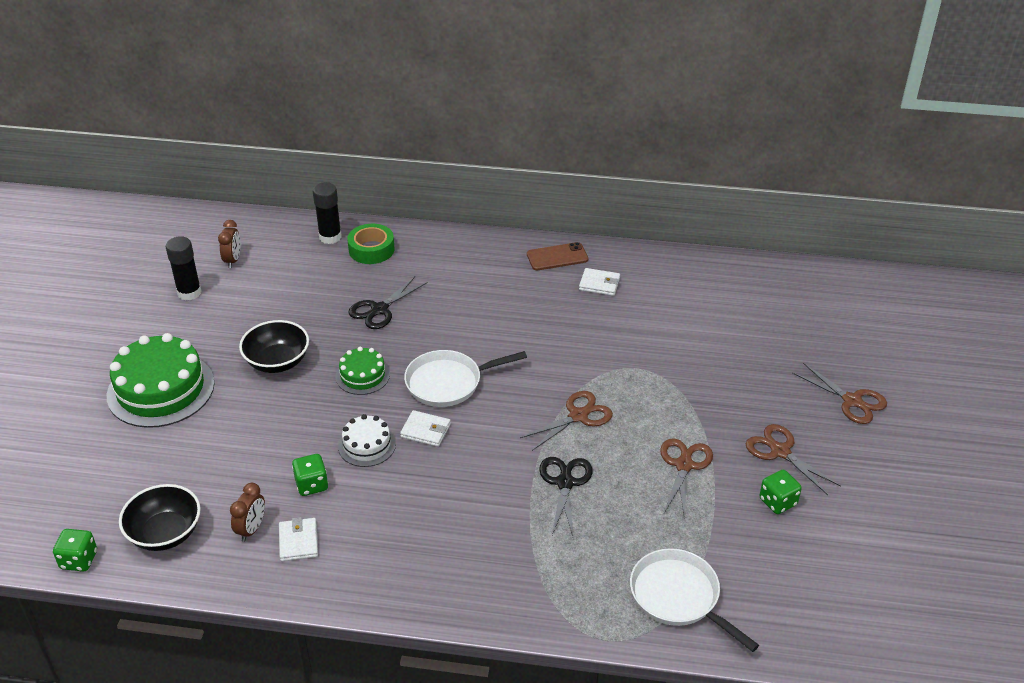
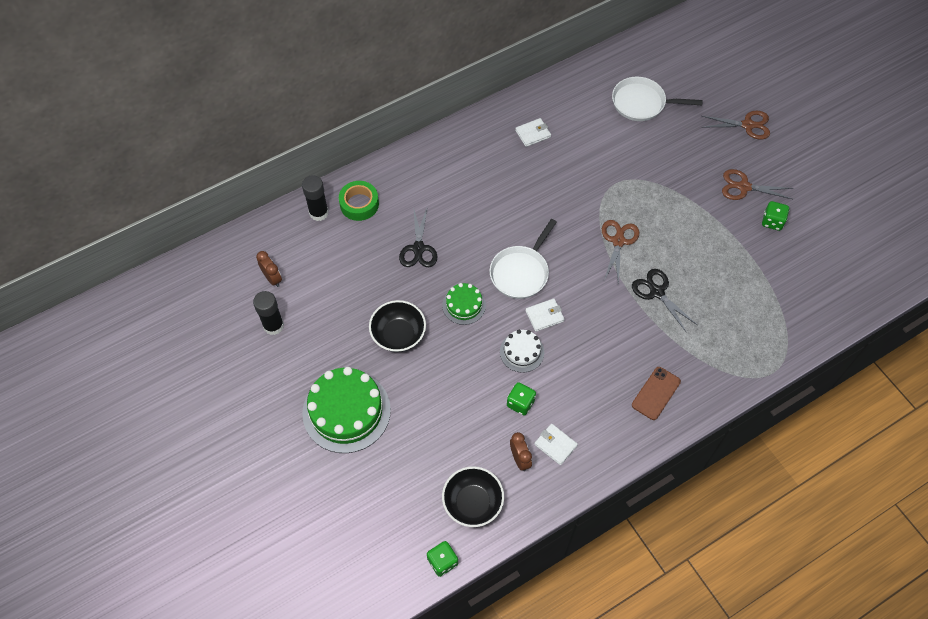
camera: 40 degrees left, 20 degrees up
brown phone [527,242,588,271] -> brown phone moved to [632,367,681,420]
white pan [630,548,759,652] -> white pan moved to [612,77,703,121]
brown scissors [660,438,713,518] -> none

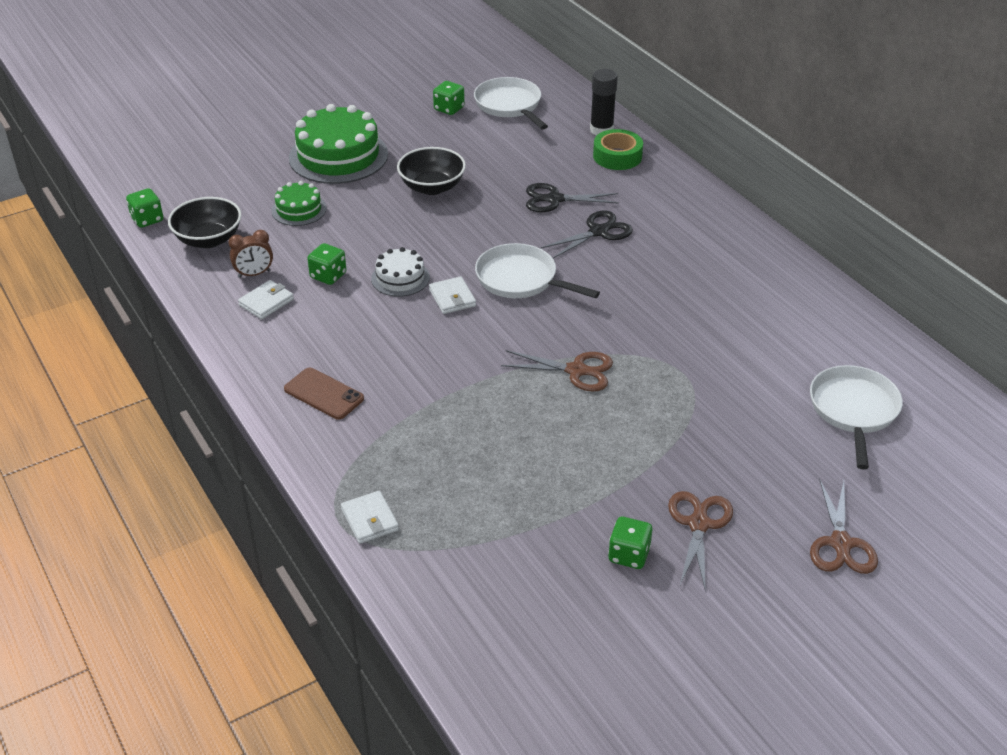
camera: 90 degrees right, 20 degrees down
black glue stick [253,291,284,335] -> green dice [433,81,465,115]
brown clock [256,251,282,287] -> white pan [474,77,548,129]
green cake [442,283,486,325] -> green cake moved to [272,181,327,226]
white wallet [515,118,551,147] -> white wallet moved to [341,491,399,544]
black scissors [632,269,697,332] -> black scissors moved to [540,210,633,259]

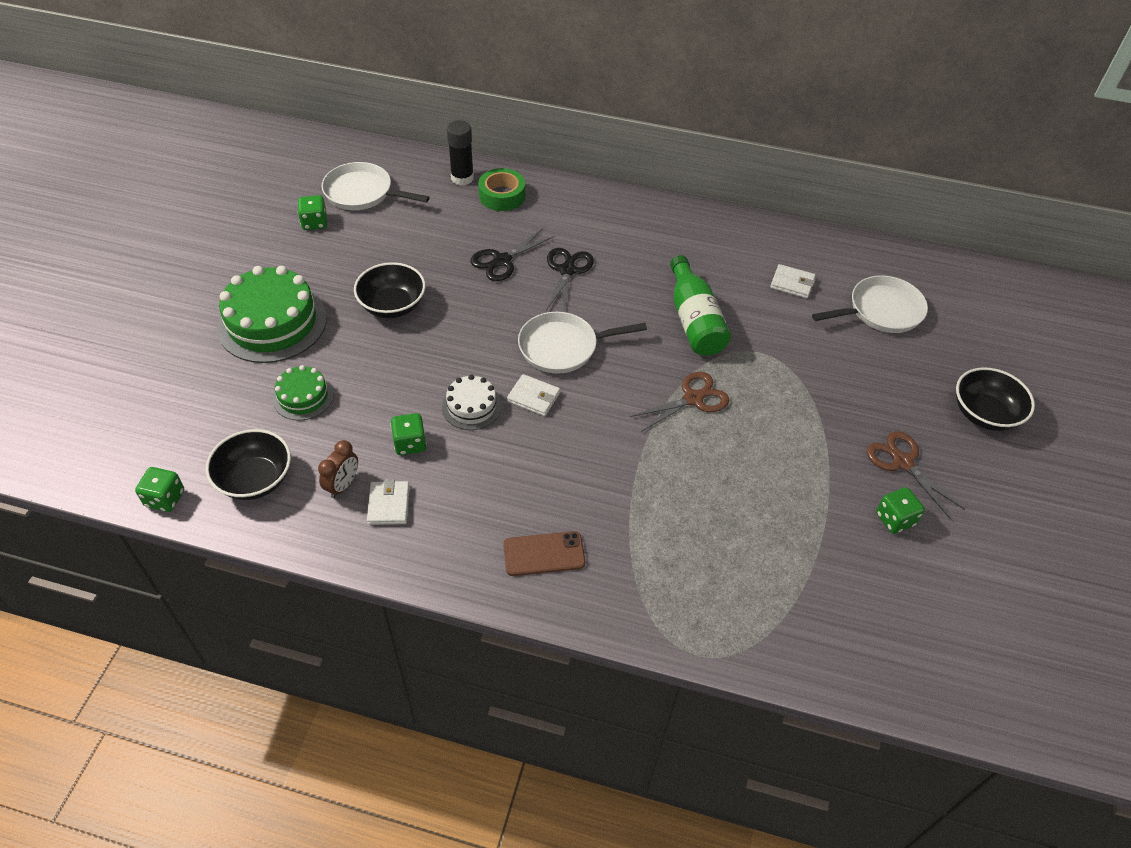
camera: 45 degrees left, 10 degrees up
white wallet [341,491,399,544] -> white wallet moved to [770,264,816,298]
white pan [810,365,903,469] -> white pan turned 105 degrees clockwise [812,275,928,333]
brown scissors [810,479,878,574] -> black bowl [956,367,1035,431]
none -> green bottle [670,255,731,356]

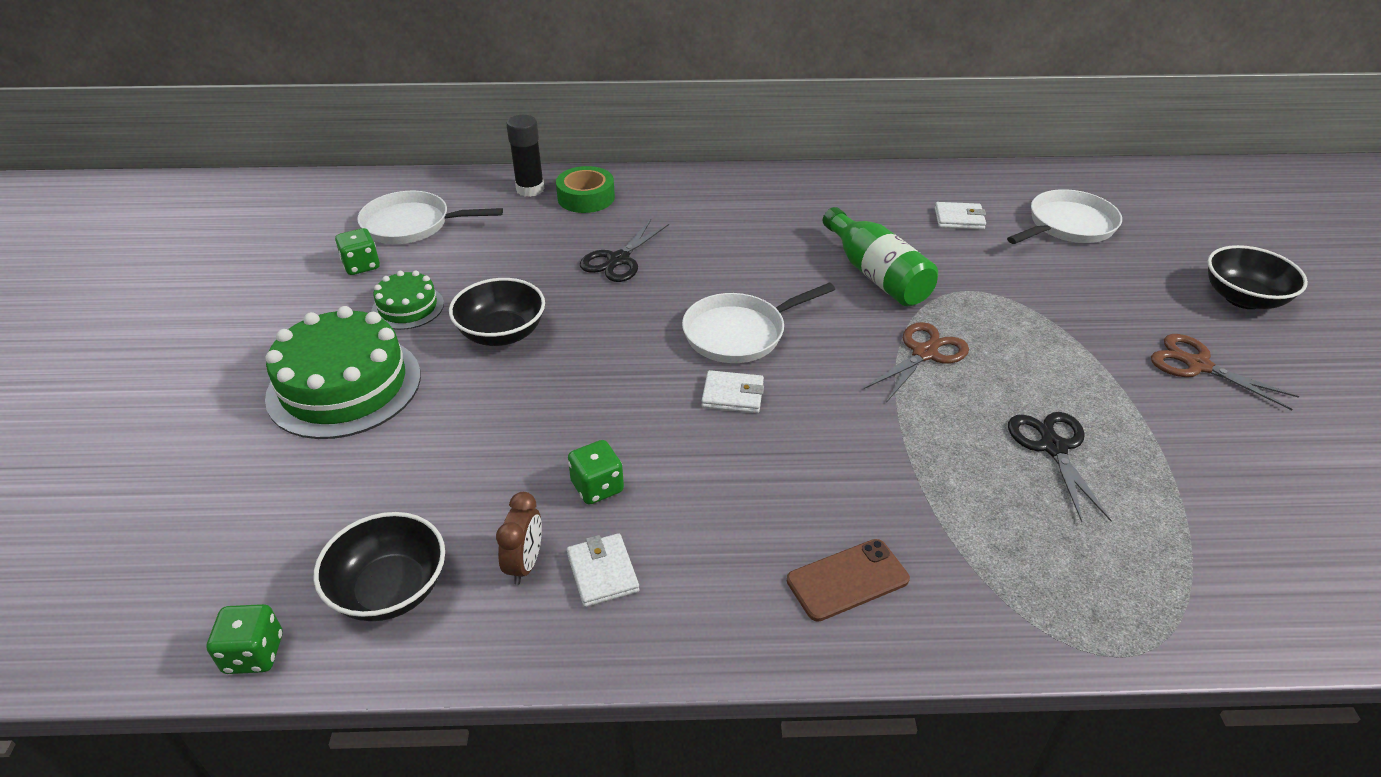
camera: 15 degrees left, 10 degrees down
green cake [273,365,334,421] -> green cake moved to [372,270,444,330]
white cake [442,374,502,430] -> none
black scissors [546,248,594,312] -> black scissors moved to [1008,412,1112,522]
green dice [876,487,925,534] -> none

